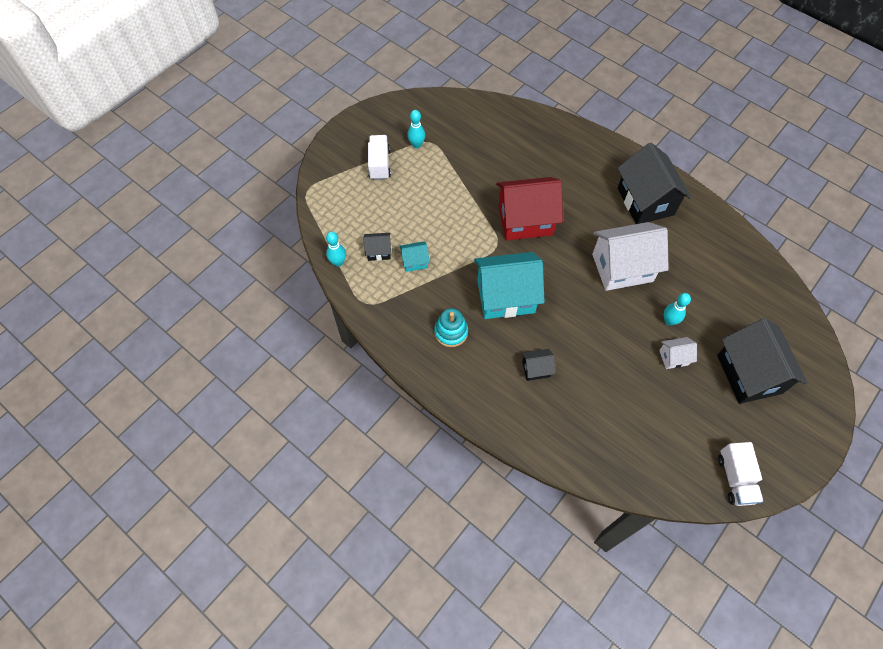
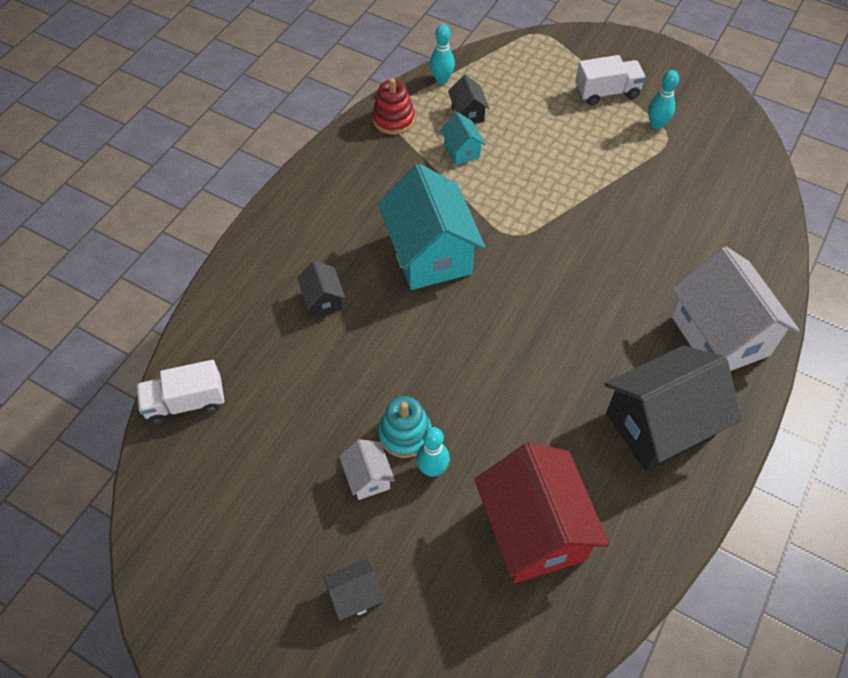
camera: 80 degrees right, 5 degrees down
turquoise stacking toy [434,308,468,347] -> turquoise stacking toy moved to [378,396,432,458]
red house [496,177,563,241] -> red house moved to [474,443,610,583]
white house [592,222,669,291] -> white house moved to [672,246,800,371]
black house [717,318,807,404] -> black house [323,558,385,621], size x0.45
white truck [718,442,763,506] -> white truck moved to [136,360,224,425]
none -> red stacking toy [372,78,415,135]

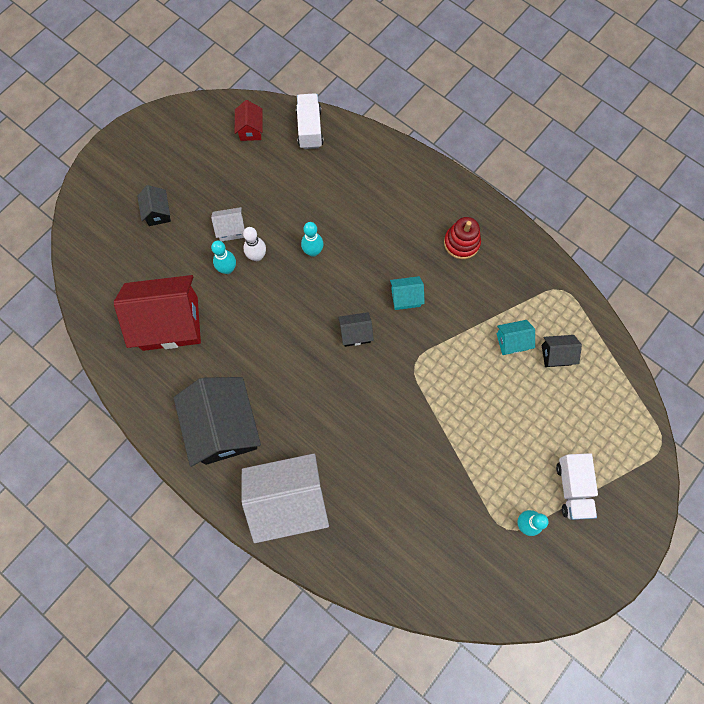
camera: 100 degrees right, 15 degrees up
black house [297,261,345,317] -> black house moved to [338,312,374,347]
red stacking toy [372,78,415,135] -> red stacking toy moved to [444,217,481,259]
turquoise house [378,164,485,290] -> turquoise house [390,276,425,310], size x0.45
turquoise stacking toy [378,396,432,458] -> white bowling pin [243,227,266,261]
turquoise bowling pin [430,24,455,84] -> turquoise bowling pin moved to [301,222,324,257]
none -> red house [235,100,263,141]

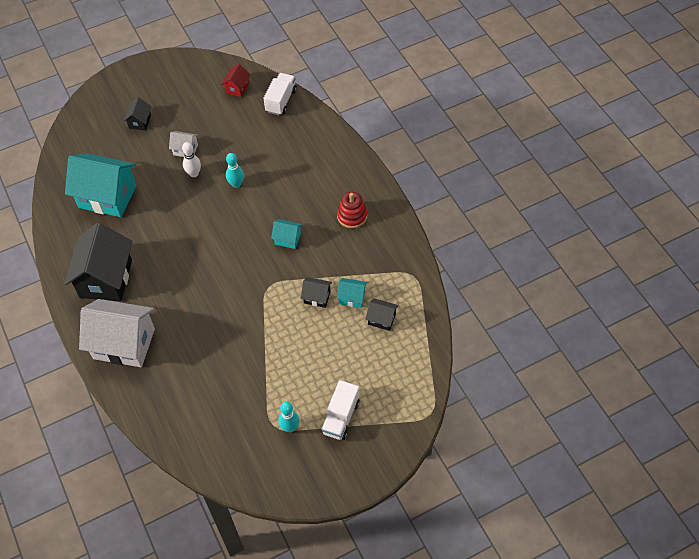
camera: 25 degrees right, 15 degrees down
red house [114,275,201,351] -> turquoise house [65,153,136,217]
turquoise bowling pin [211,240,236,274] -> none
black house [338,312,374,347] -> black house moved to [301,277,332,308]

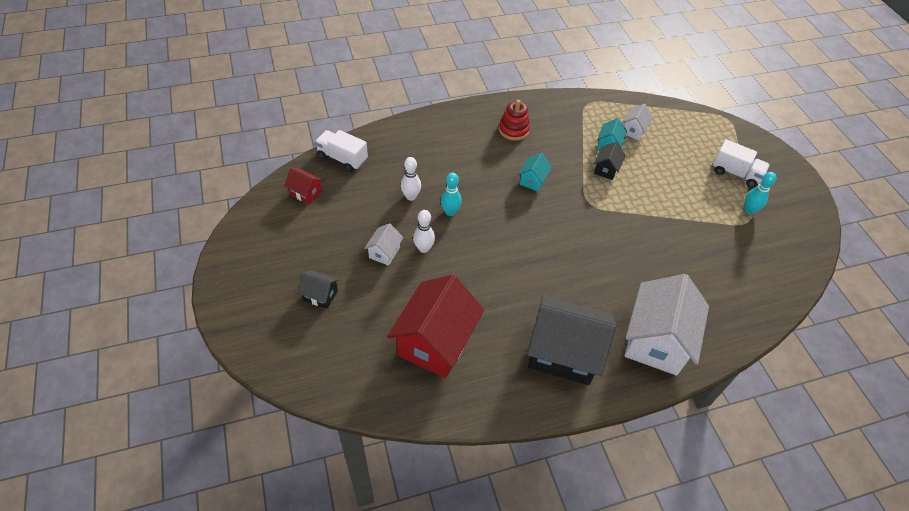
camera: 85 degrees left, 5 degrees down
turquoise house [65,153,136,217] -> red house [387,275,484,378]
black house [366,298,398,331] -> white house [622,104,653,140]
none -> white bowling pin [401,157,421,201]

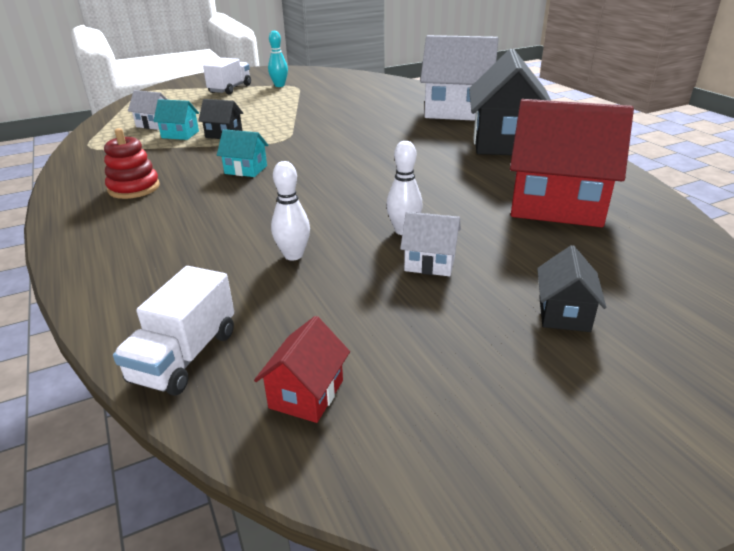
camera: 95 degrees left, 20 degrees down
turquoise bowling pin [441,173,462,216] -> none

